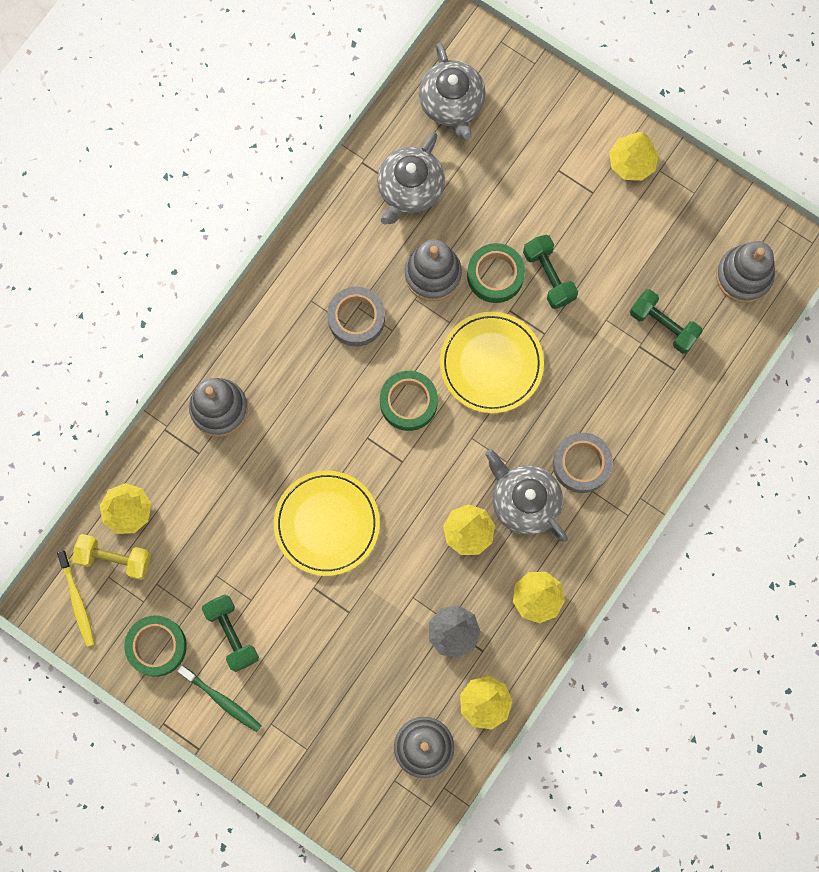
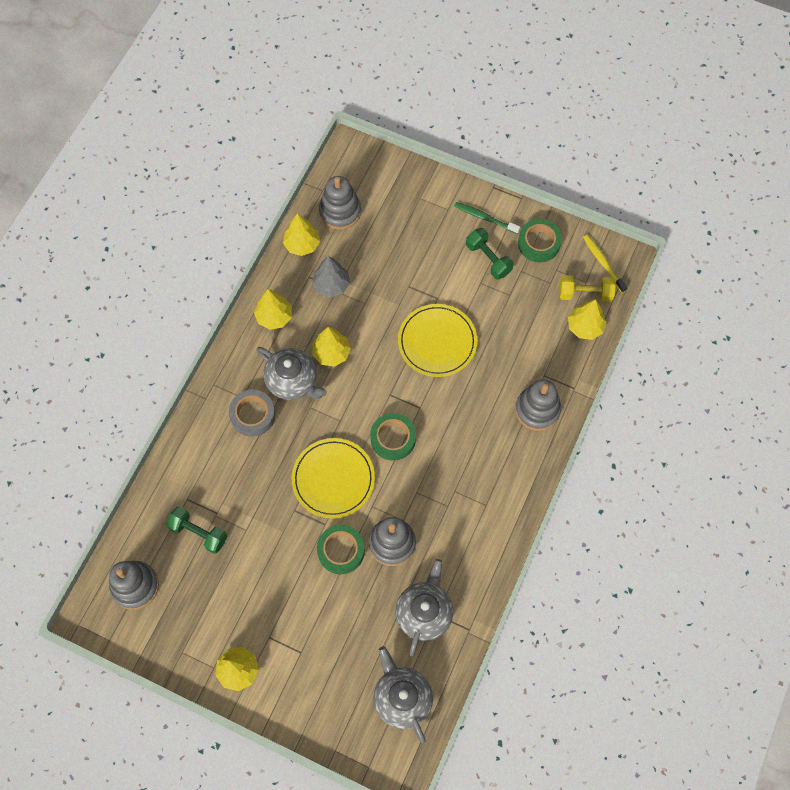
camera: 170 degrees right, 10 degrees down
grey tape [327,287,385,347] -> none
green dumbbell [523,235,578,309] -> none

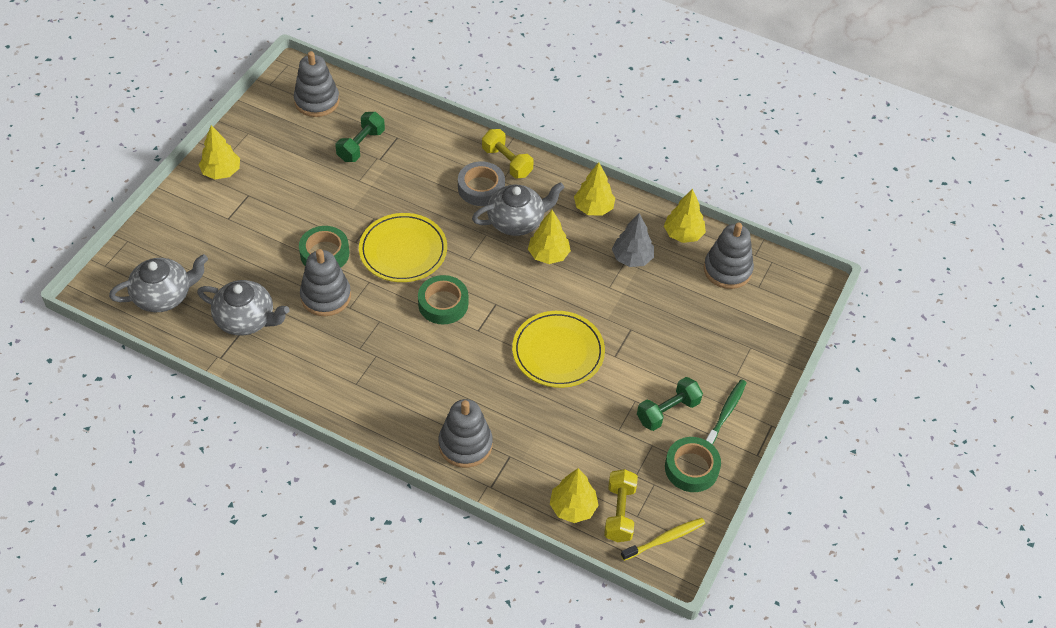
camera: 90 degrees right, 15 degrees down
grey teapot [257,347,327,400] -> grey teapot turned 150 degrees counterclockwise [472,182,565,236]
none -> yellow dumbbell [482,129,534,178]

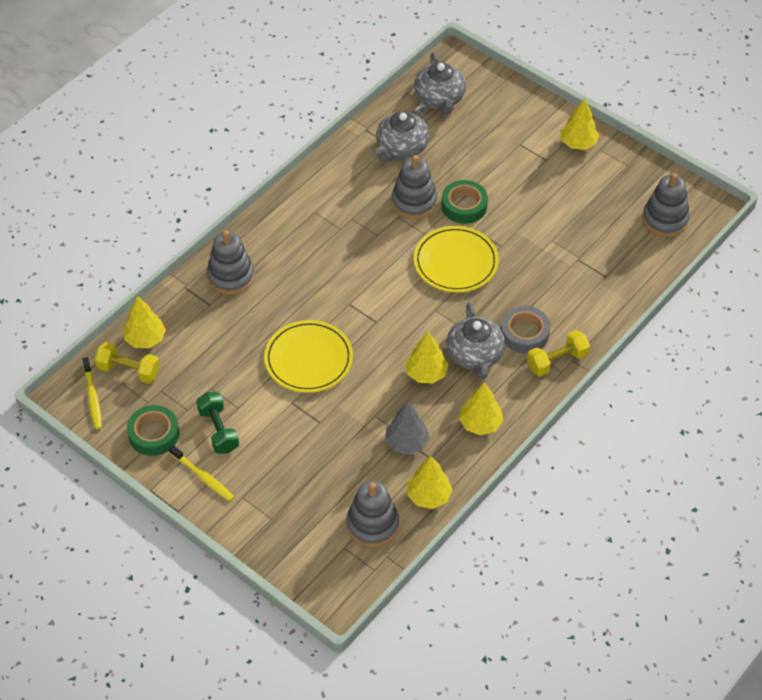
camera: 105 degrees right, 0 degrees up
green dumbbell [336,112,385,162] -> none
green tape [418,275,468,324] -> none
green toothbrush [706,379,747,445] -> yellow toothbrush [169,445,234,501]

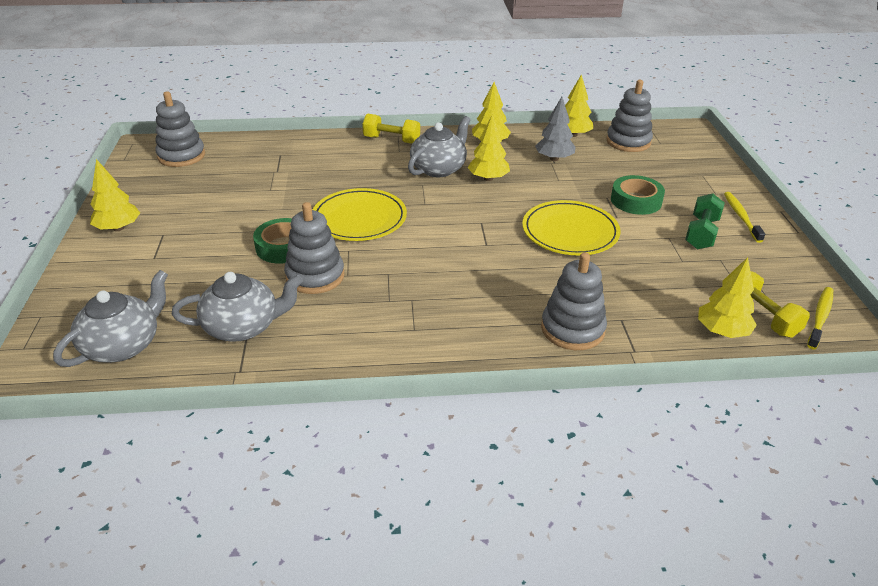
camera: 135 degrees left, 15 degrees down
green tape [127,405,179,456] -> green tape moved to [611,175,665,215]
grey tape [501,306,550,354] -> none

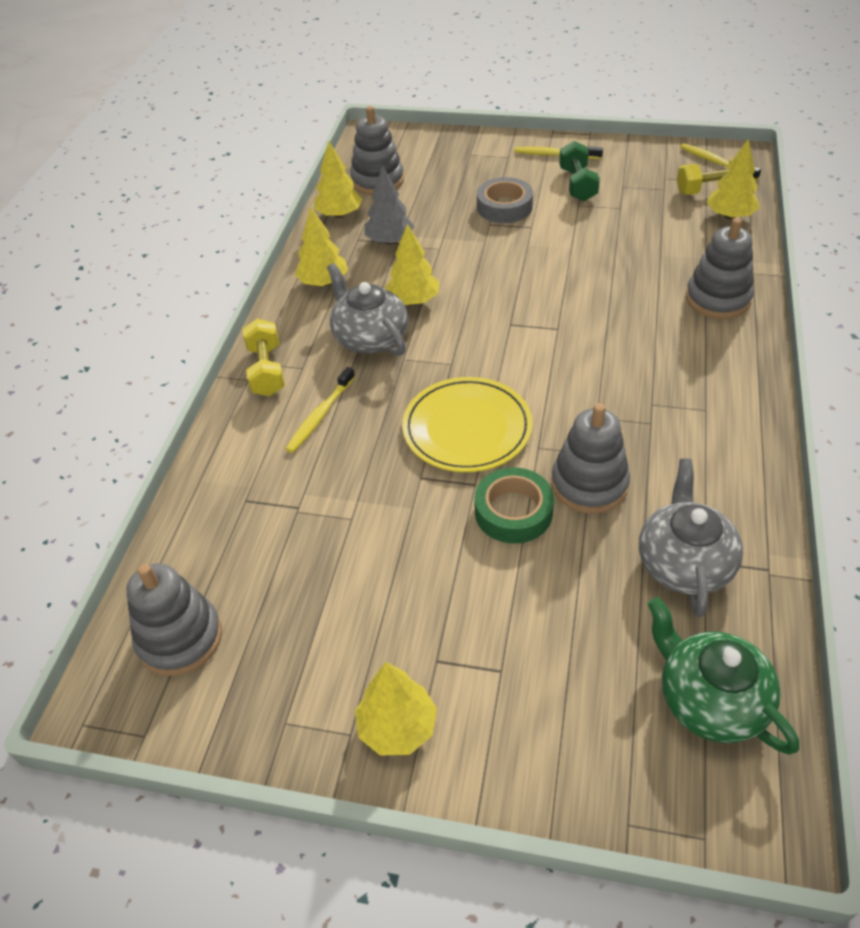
camera: 70 degrees left, 10 degrees up
grey teapot [53,270,168,367] -> green teapot [647,597,799,754]
yellow dumbbell [362,114,420,144] -> yellow dumbbell turned 45 degrees counterclockwise [243,319,285,396]
yellow plate [522,200,621,255] -> none
green tape [611,175,665,215] -> grey tape [477,177,533,223]
green dumbbell [685,193,725,249] -> green dumbbell turned 45 degrees clockwise [559,141,600,202]
none -> yellow toothbrush [286,367,355,453]

